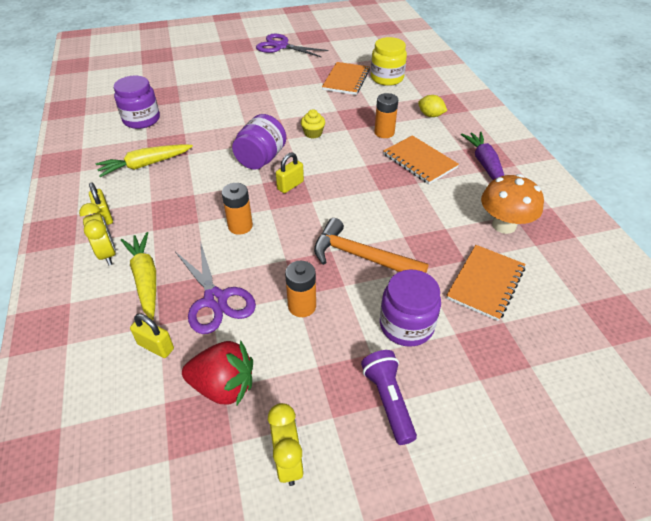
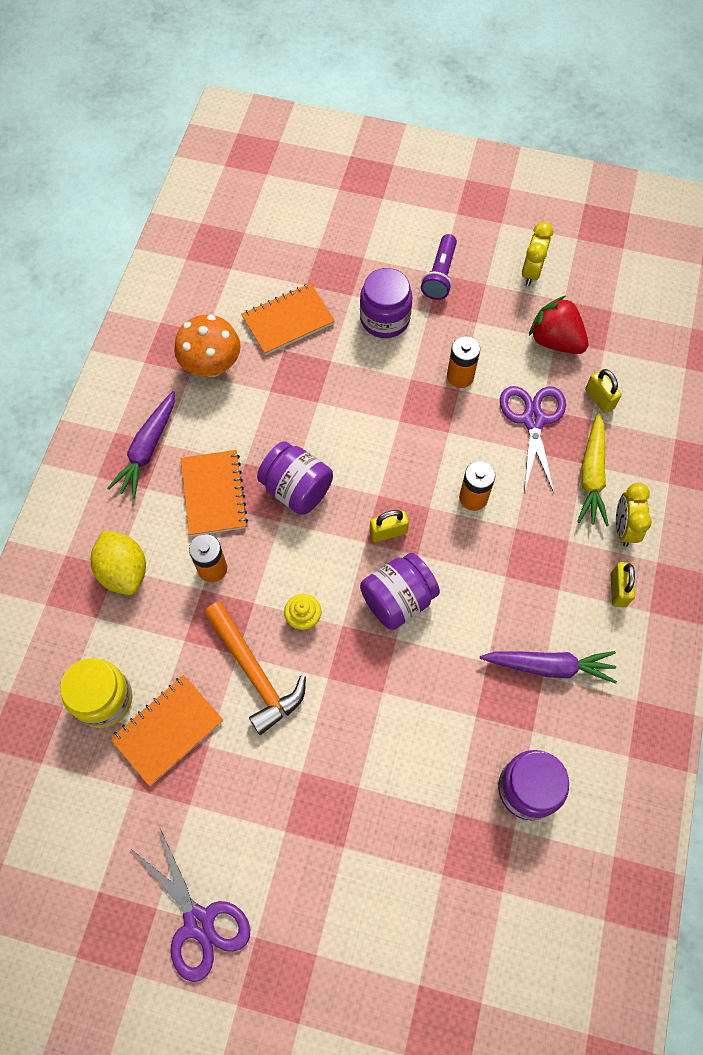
camera: 150 degrees left, 20 degrees up
yellow carrot [96,144,193,177] -> purple carrot [480,651,617,684]
orange hammer [314,218,429,273] -> orange hammer moved to [204,602,306,735]
yellow lemon [418,95,447,117] -> yellow lemon [91,530,146,595], size x1.58
none -> purple jar [257,441,333,515]

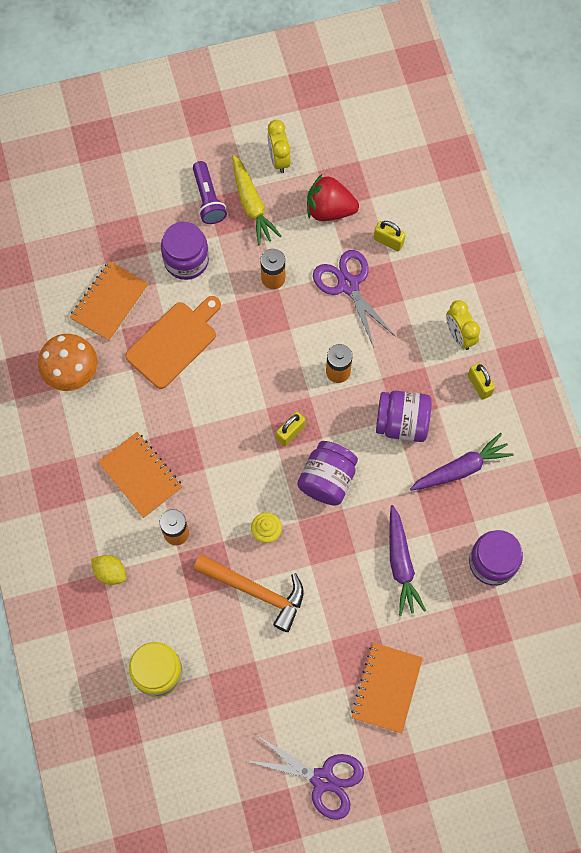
camera: 30 degrees left, 5 degrees up
yellow lemon [91,530,146,595] -> yellow lemon [91,555,126,585], size x0.63
purple carrot [107,391,175,498] -> purple carrot moved to [389,505,426,616]
orange notebook [110,675,223,786] -> orange notebook moved to [351,643,423,733]
purple jar [257,441,333,515] -> purple jar moved to [376,391,432,442]
yellow carrot [577,413,609,526] -> yellow carrot moved to [232,154,282,245]
none -> orange cutting board [125,296,221,389]

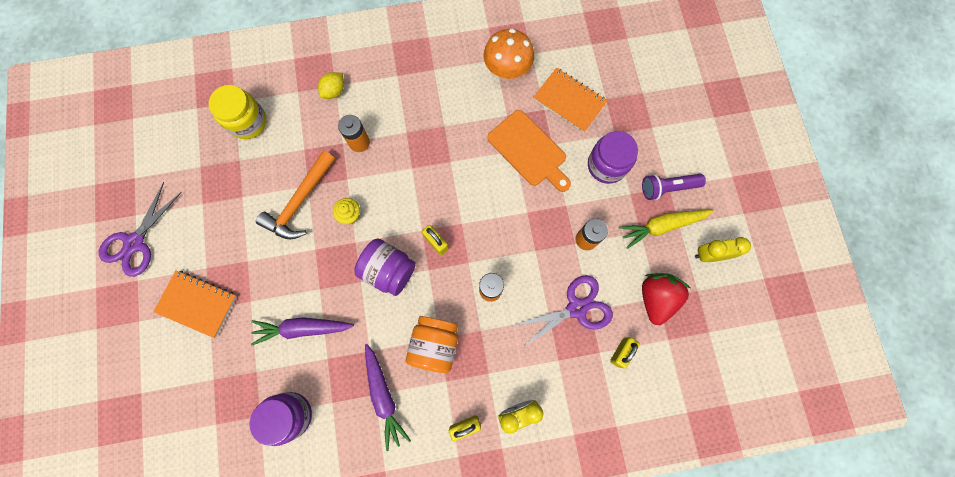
camera: 95 degrees right, 5 degrees up
orange notebook [98,432,182,518] -> none
purple jar [376,391,432,442] -> orange jar [406,316,458,373]

